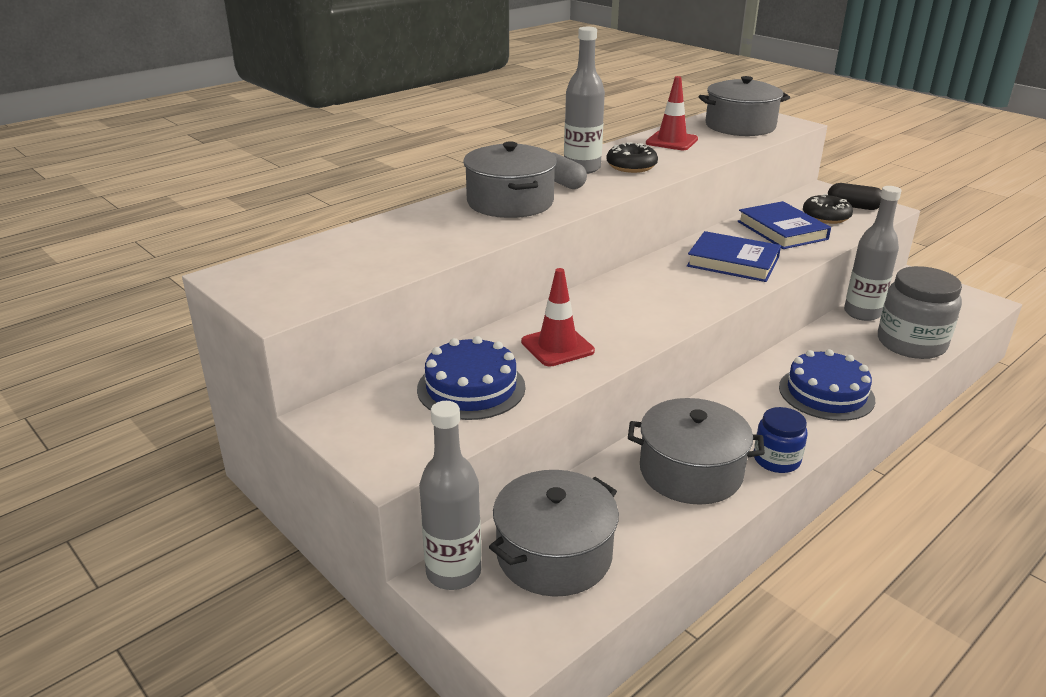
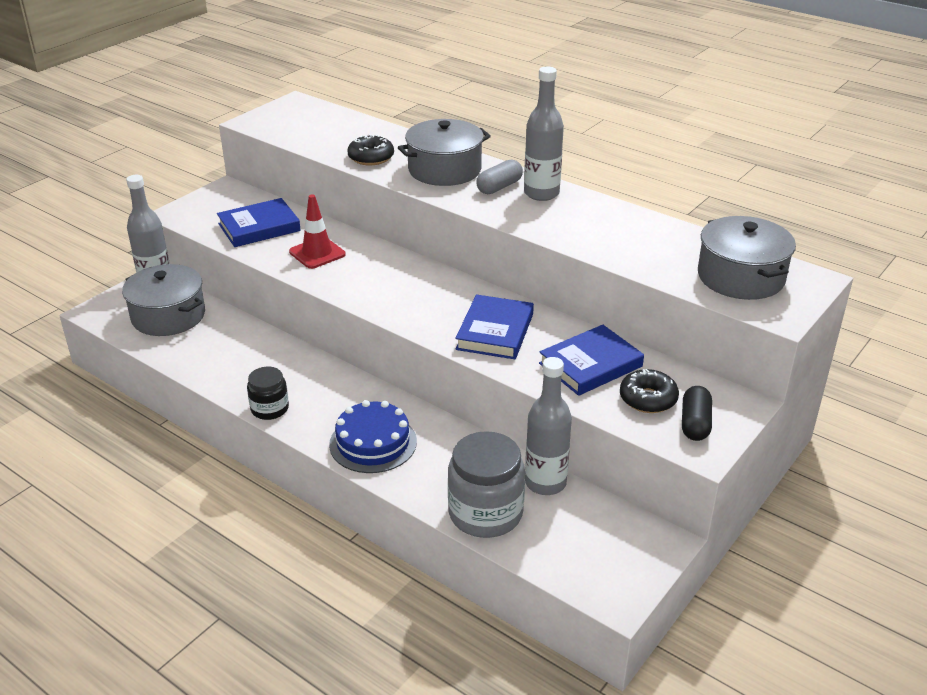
camera: 80 degrees right, 5 degrees up
blue cake [417,336,525,420] -> blue book [217,198,301,247]
black donut [607,142,658,173] -> black donut moved to [347,134,394,166]
grey pot [628,398,765,505] -> none
red traffic cone [646,76,698,150] -> none
blue jar [754,407,808,473] -> black jar [247,367,289,420]

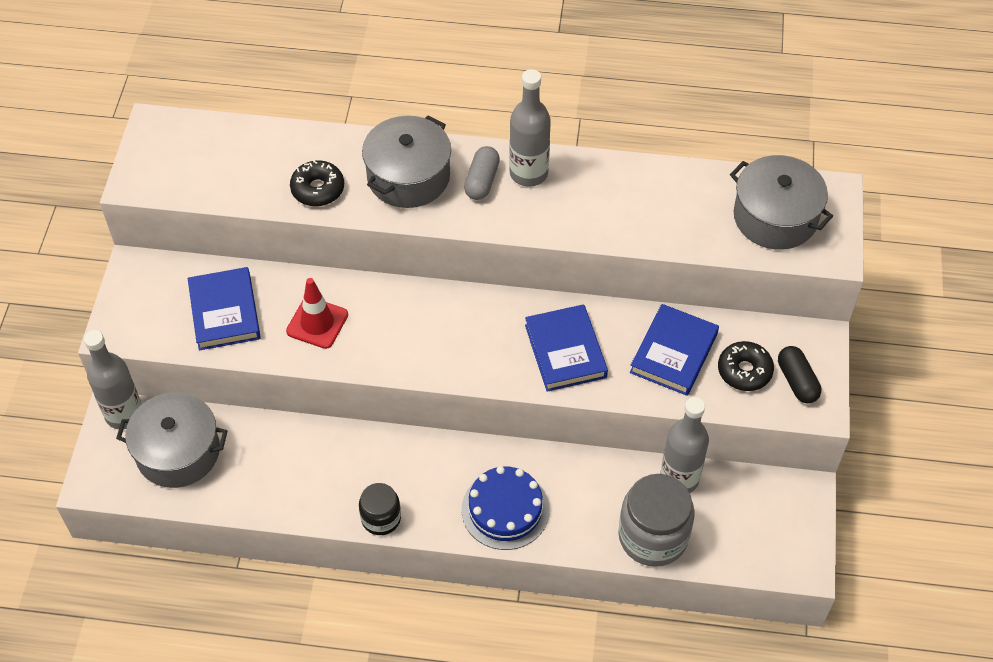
camera: 30 degrees left, 20 degrees up
blue book [217,198,301,247] -> blue book turned 45 degrees counterclockwise [188,267,261,351]

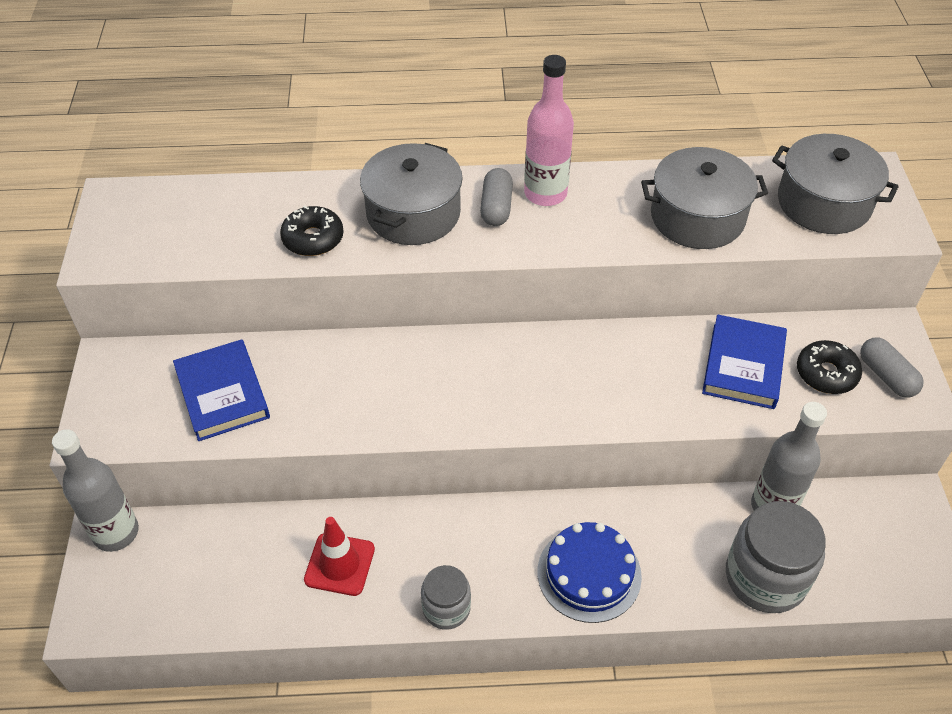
camera: 10 degrees left, 5 degrees down
grey pot [116,392,228,488] -> grey pot moved to [641,147,768,249]
red traffic cone [286,278,348,349] -> red traffic cone moved to [304,517,375,596]
black jar [359,483,401,535] -> grey jar [421,565,471,630]
grey bottle [509,69,551,187] -> pink bottle [524,55,574,206]
blue book [525,304,608,392] -> none
black capsule [778,346,821,404] -> grey capsule [860,337,924,397]

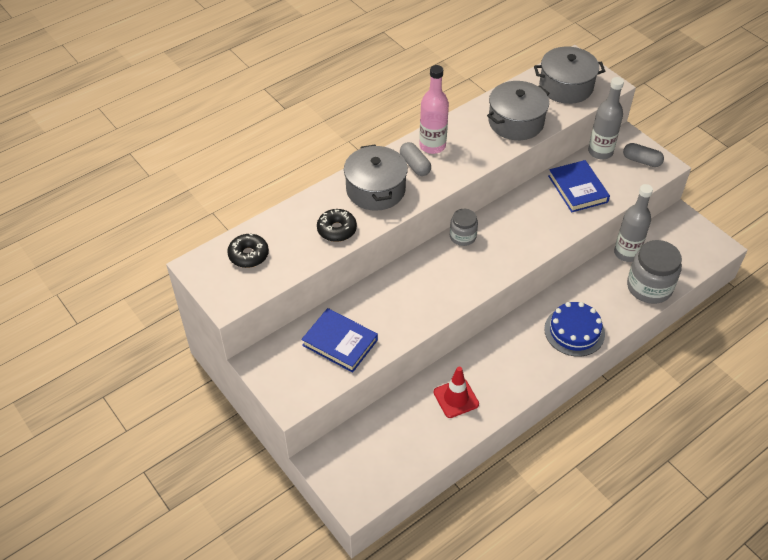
camera: 35 degrees left, 0 degrees up
grey bottle [52,429,139,552] -> grey bottle moved to [588,77,624,160]
grey jar [421,565,471,630] -> grey jar moved to [450,209,478,246]
black donut [797,340,862,394] -> black donut moved to [227,234,269,268]

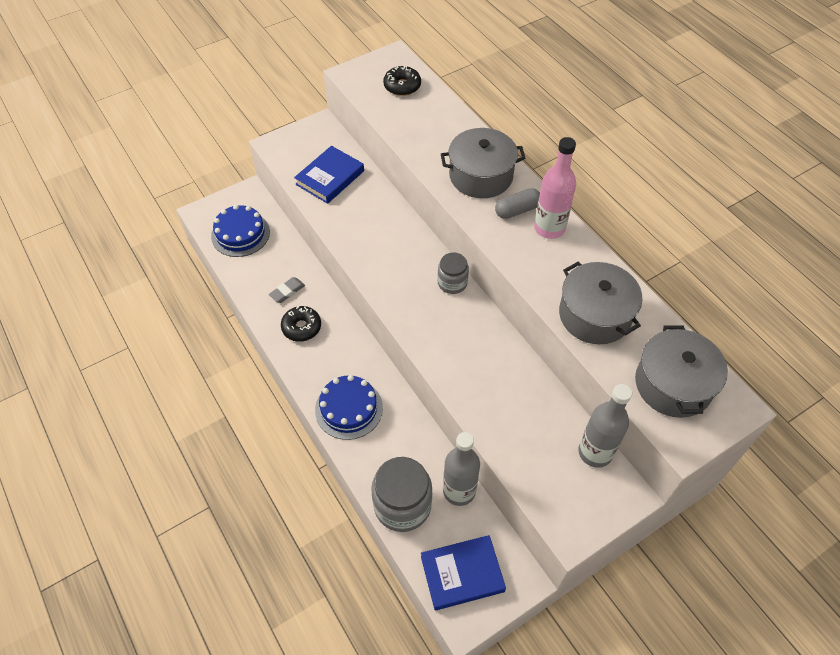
camera: 95 degrees right, 5 degrees up
black donut [317,209,357,242] -> black donut moved to [281,306,321,342]
red traffic cone [433,367,479,418] -> grey eraser [269,277,305,303]
blue book [548,160,610,212] -> blue book moved to [421,535,506,610]
grey capsule [623,143,664,167] -> none
none -> blue cake [211,205,270,257]

